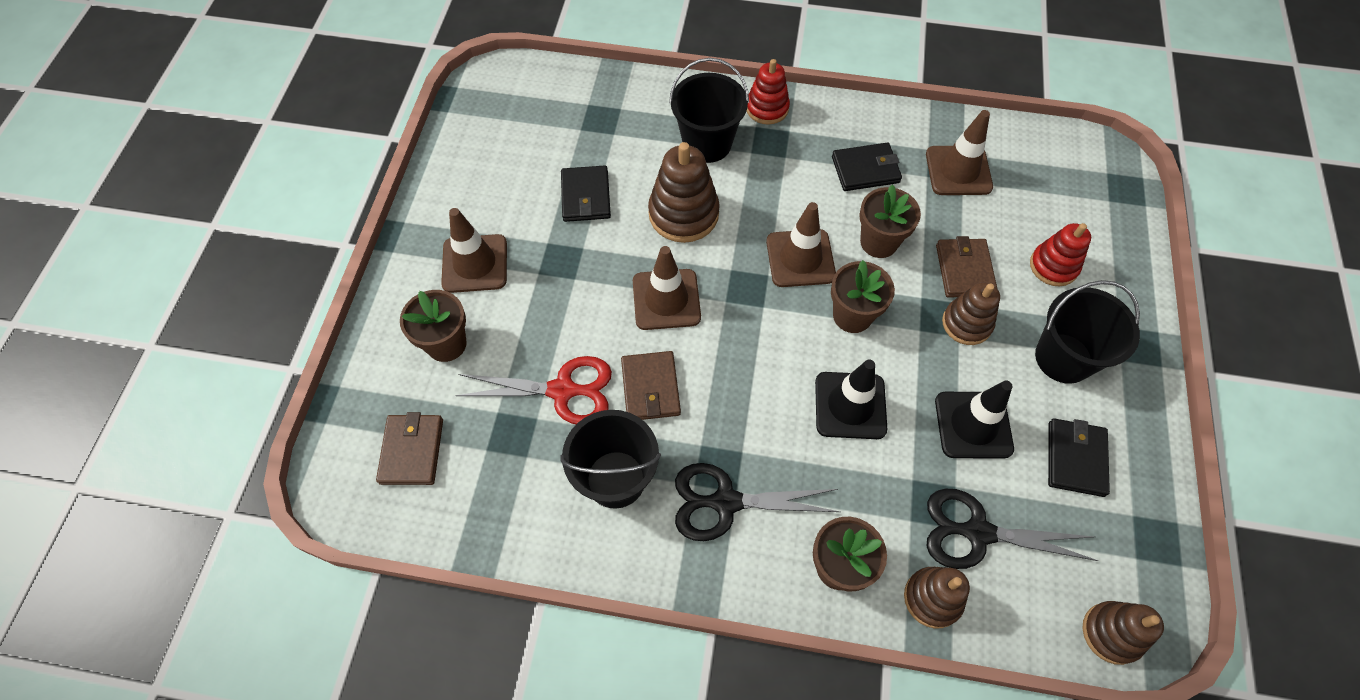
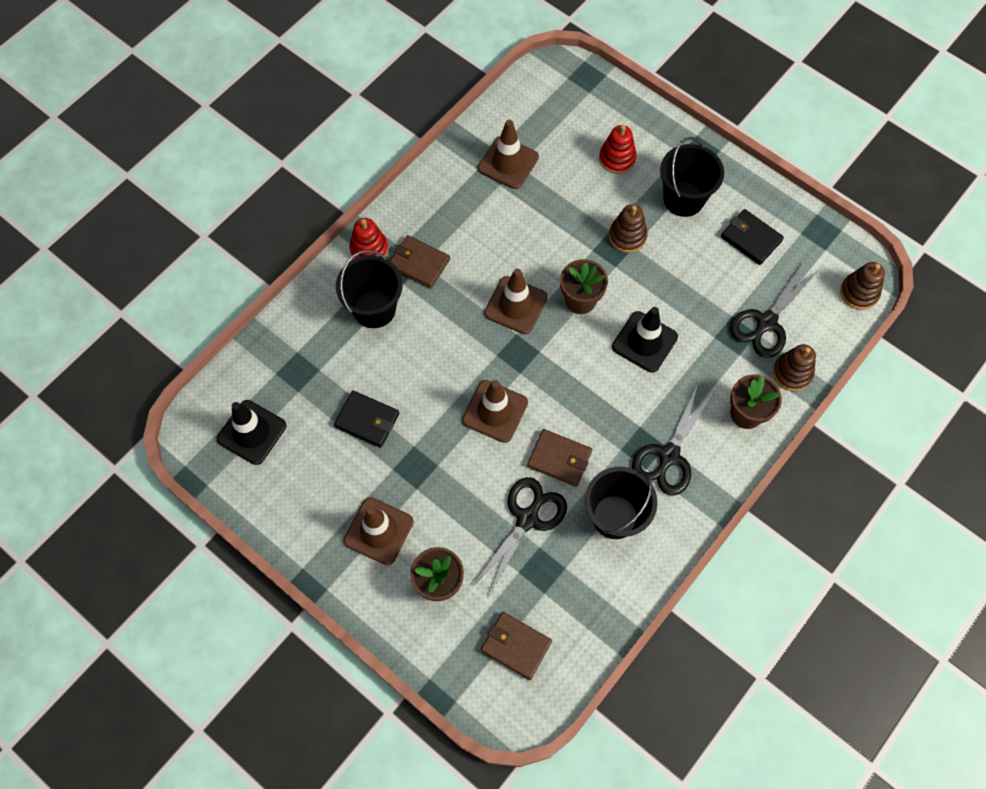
camera: 60 degrees left, 5 degrees up
red scissors [455,356,612,424] -> black scissors [474,477,567,595]
brown stacking toy [648,142,720,243] -> none
black wallet [832,143,902,191] -> none
brown flower pot [859,184,921,258] -> none
black traffic cone [935,381,1014,458] -> black traffic cone moved to [217,400,286,465]
brown wallet [936,236,997,297] -> brown wallet moved to [390,235,450,289]

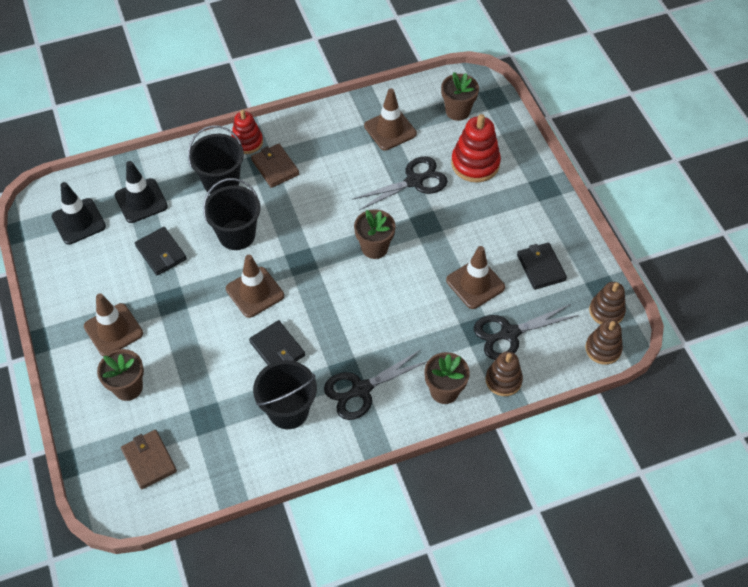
camera: 30 degrees right, 10 degrees down
black scissors [474,477,567,595] -> black scissors moved to [352,156,448,210]
brown traffic cone [484,268,548,334] -> brown traffic cone moved to [446,246,505,309]
brown wallet [527,429,592,487] -> black wallet [249,320,305,365]
red stacking toy [599,125,637,174] -> red stacking toy [451,114,501,182], size x1.52
brown stacking toy [609,204,648,253] -> brown stacking toy moved to [589,282,626,324]
black traffic cone [612,307,678,373] -> black traffic cone moved to [115,161,168,223]
black bucket [660,137,724,217] -> black bucket moved to [203,178,261,250]
none -> brown flower pot [441,72,479,121]

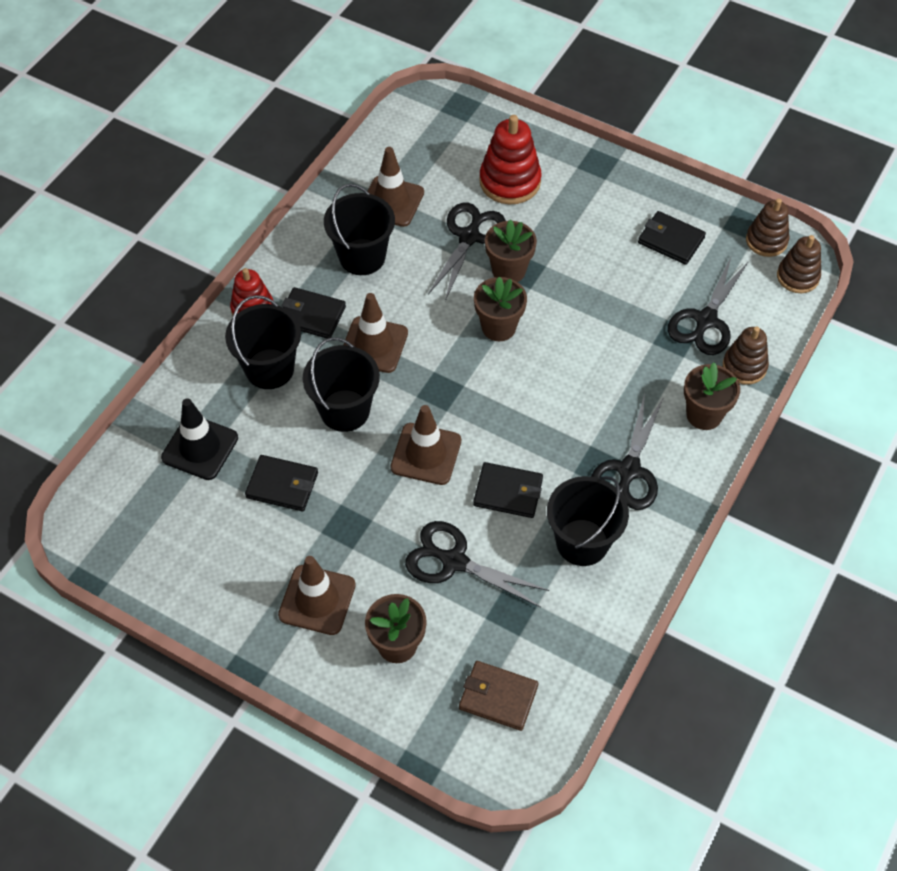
camera: 40 degrees left, 0 degrees up
black traffic cone [52,182,106,245] -> none
brown wallet [251,144,299,188] -> black wallet [281,287,346,339]
brown flower pot [441,72,479,121] -> brown flower pot moved to [485,219,537,282]
brown traffic cone [446,246,505,309] -> brown traffic cone moved to [343,293,408,373]
none -> black bucket [324,184,395,275]
none -> black scissors [405,521,549,608]

